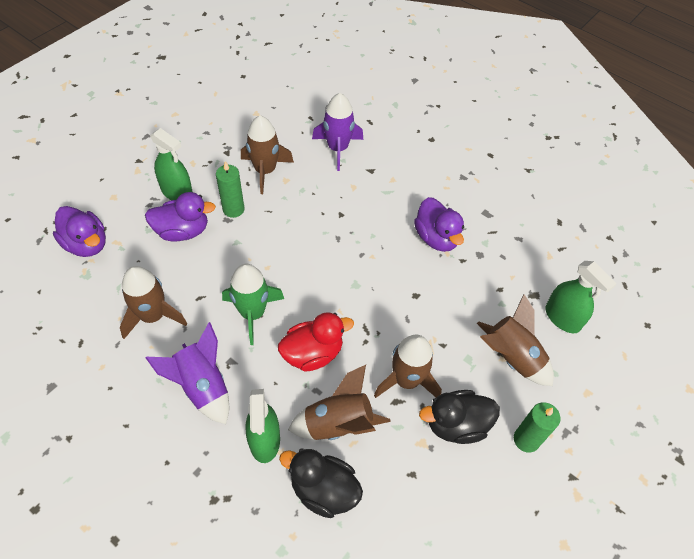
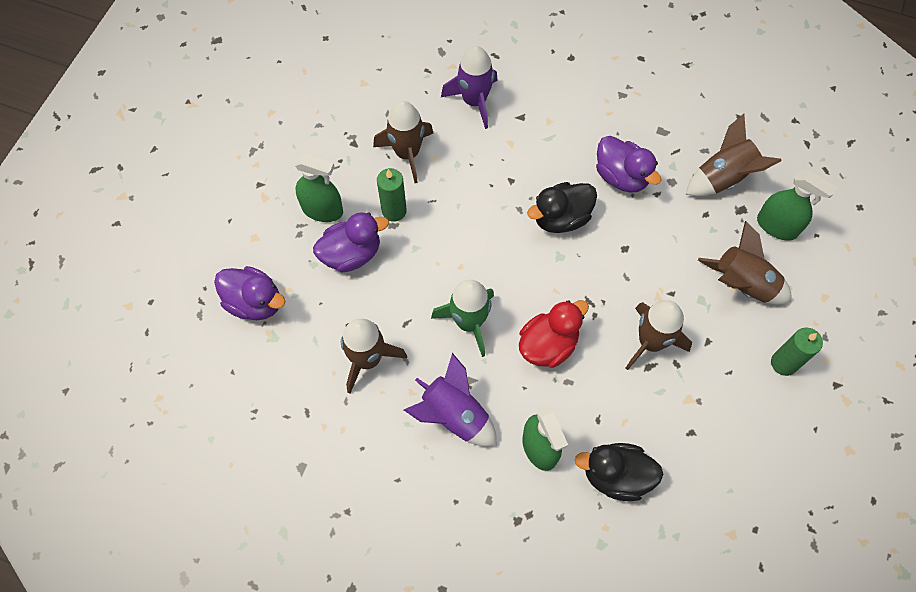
camera: 15 degrees left, 10 degrees up
brown rocket [288,365,391,440] -> brown rocket moved to [686,114,782,197]
black duck [419,390,500,444] -> black duck moved to [527,182,597,233]

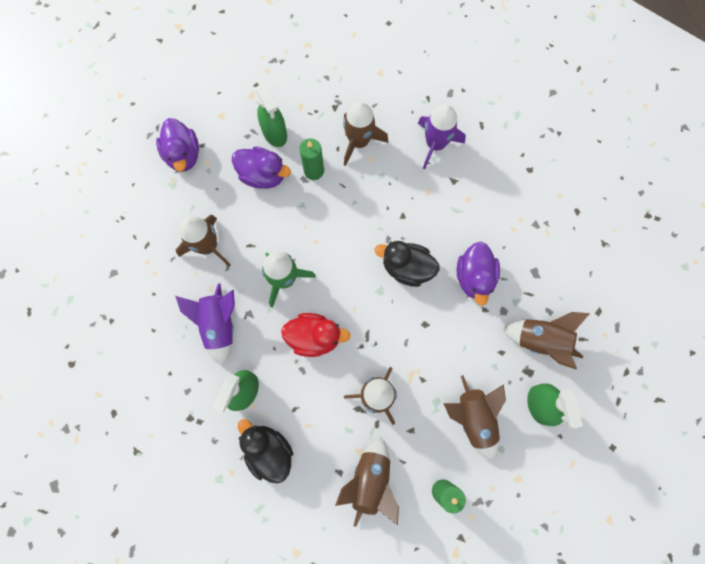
camera: 45 degrees right, 10 degrees up
none -> brown rocket [335,437,399,527]

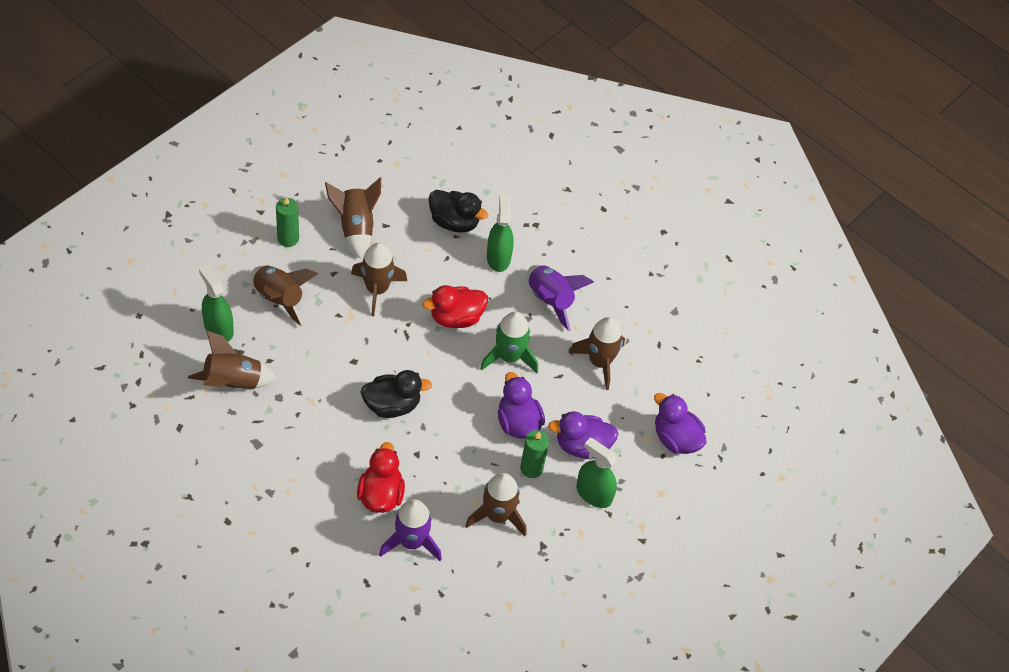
camera: 150 degrees right, 20 degrees down
purple duck [457,242,500,306] -> purple duck moved to [498,372,545,439]
none -> red duck [357,442,405,513]

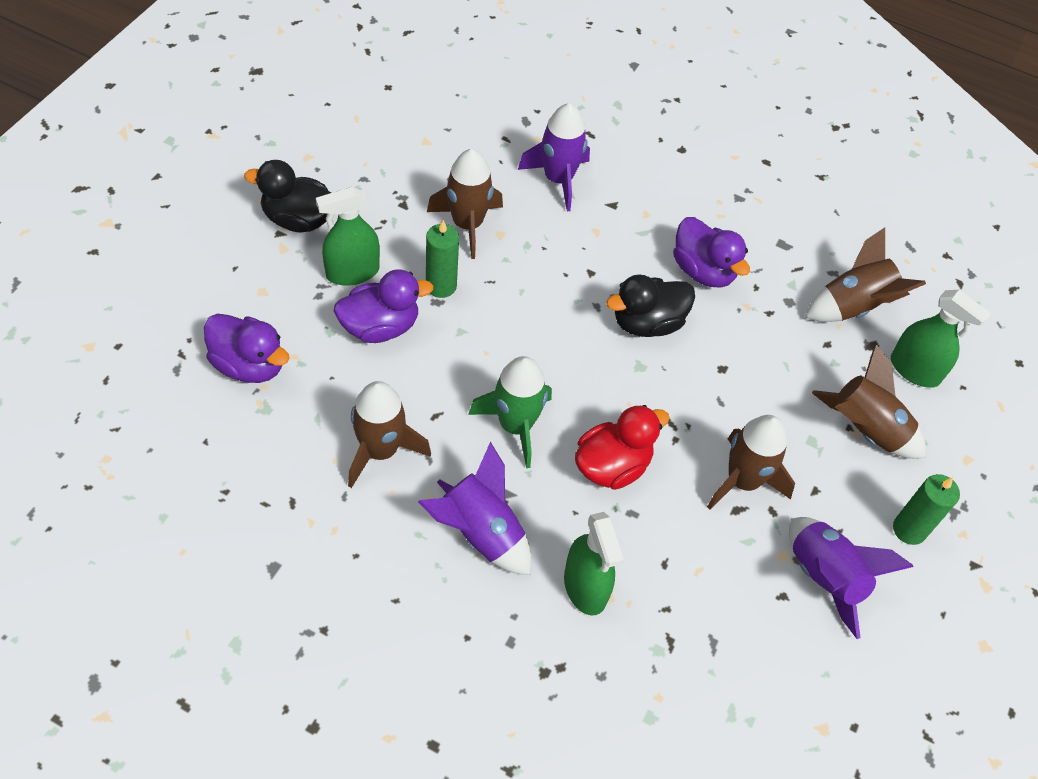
camera: 165 degrees right, 0 degrees up
brown rocket [325,177,381,258] -> purple rocket [789,517,913,639]
red duck [357,442,405,513] -> none
black duck [429,190,488,232] -> black duck moved to [244,160,331,232]
purple duck [498,372,545,439] -> purple duck moved to [673,217,750,288]
green spray bottle [576,437,617,508] -> green spray bottle turned 135 degrees clockwise [316,187,380,286]

